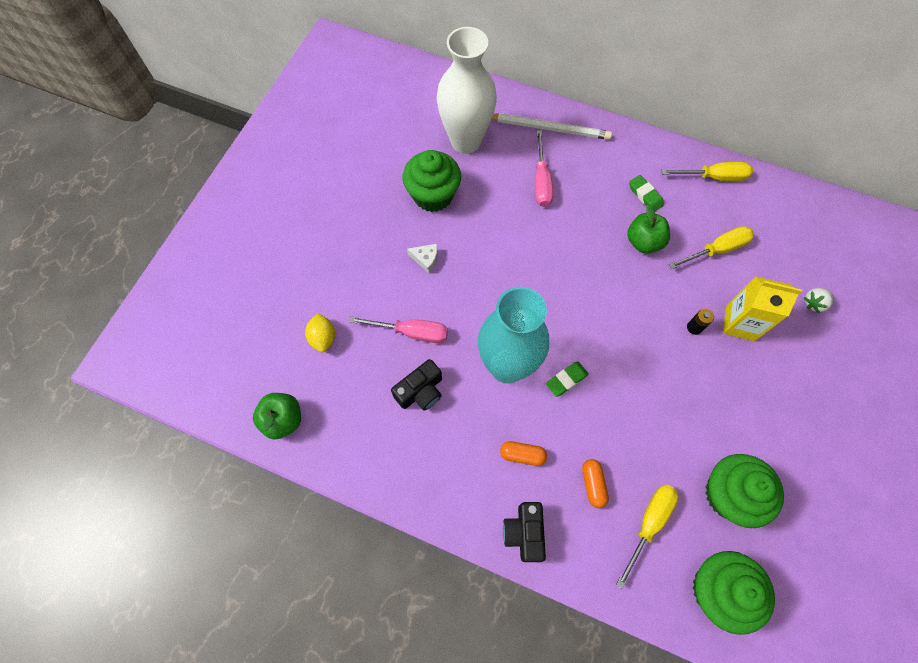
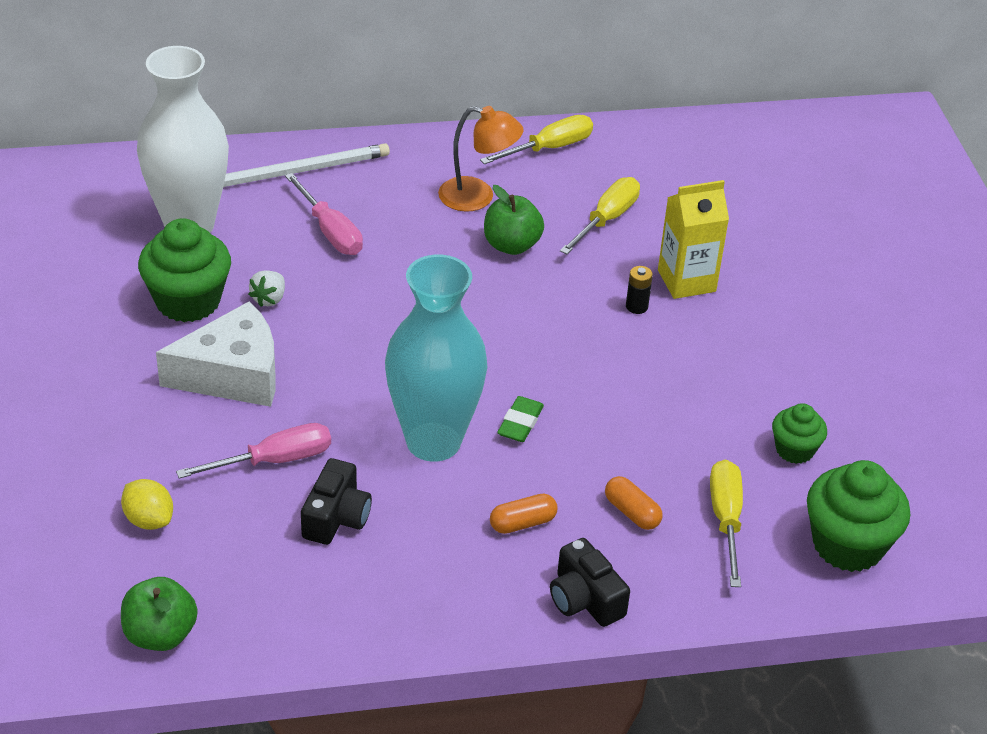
camera: 35 degrees left, 25 degrees down
white cheese [407,244,438,273] -> white cheese [156,302,276,407], size x2.37
green eraser [629,175,664,211] -> orange lamp [438,106,524,212]
green cupcake [706,454,784,528] -> green cupcake [772,403,827,464], size x0.57
white strawberry [804,288,833,313] -> white strawberry moved to [248,270,285,307]

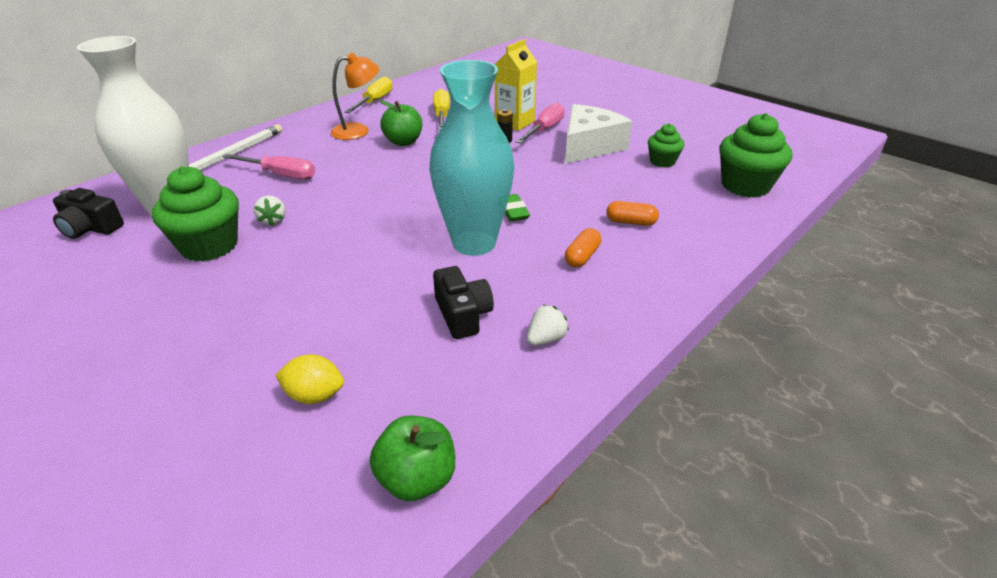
camera: 35 degrees left, 5 degrees down
white cheese [156,302,276,407] -> white cheese moved to [565,104,632,164]
pink screwdriver [176,423,331,479] -> pink screwdriver moved to [516,103,565,144]
black camera [550,538,630,627] -> black camera moved to [53,188,124,239]
yellow screwdriver [710,459,743,587] -> none
none -> white strawberry [527,305,569,346]

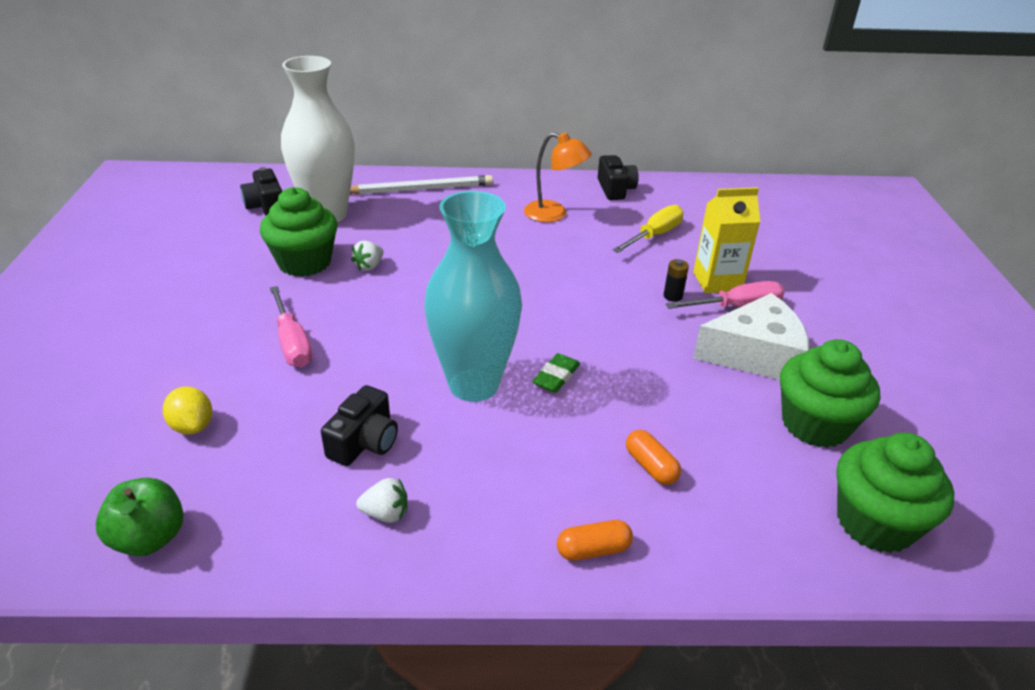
camera: 45 degrees right, 0 degrees up
pink screwdriver [222,154,315,180] -> pink screwdriver moved to [270,286,312,367]
yellow screwdriver [345,77,393,113] -> black camera [598,155,639,200]
green apple [380,100,422,146] -> none
orange capsule [565,228,601,267] -> orange capsule moved to [557,520,633,561]
green cupcake [648,124,685,167] -> green cupcake [780,339,880,448], size x1.76

